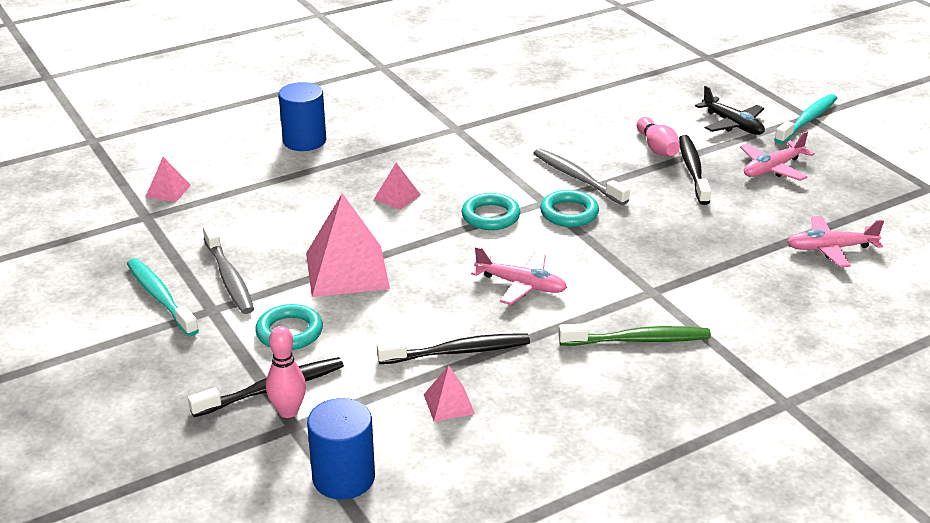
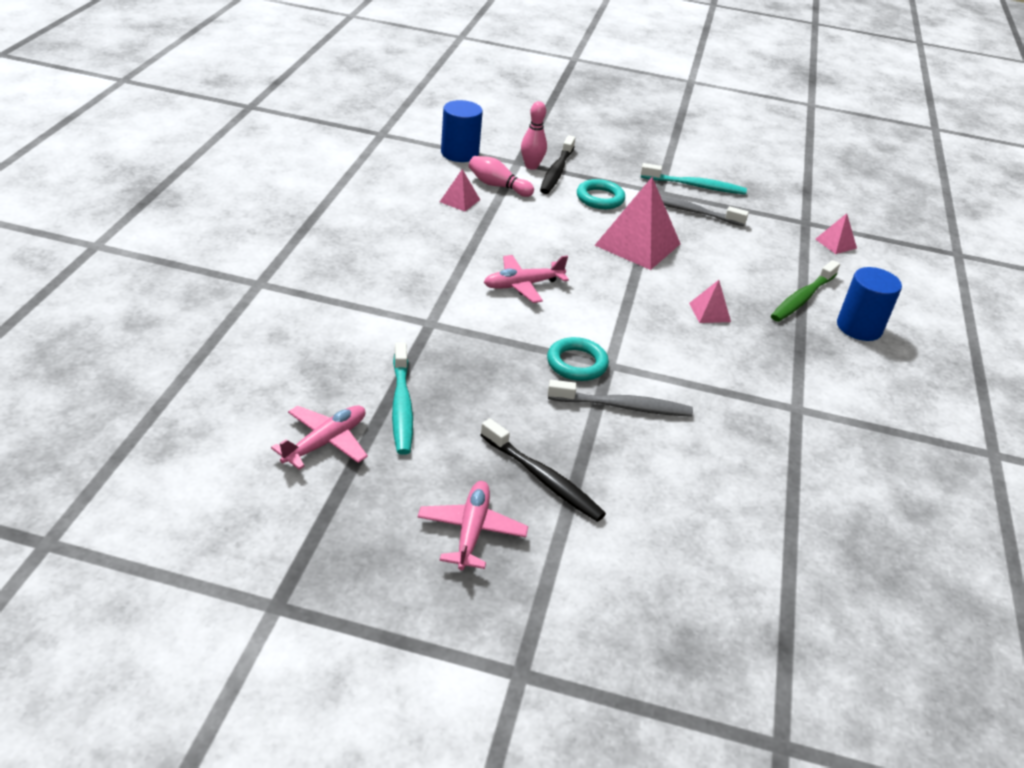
camera: 130 degrees right, 5 degrees up
black toothbrush [377,333,530,364] -> none
turquoise ring [462,193,520,230] -> none
green toothbrush [558,324,711,346] -> green toothbrush moved to [771,260,840,322]
pink bowling pin [637,117,680,156] -> pink bowling pin moved to [469,156,534,197]
black plane [695,86,765,135] -> none
turquoise toothbrush [774,94,838,144] -> turquoise toothbrush moved to [392,342,413,455]

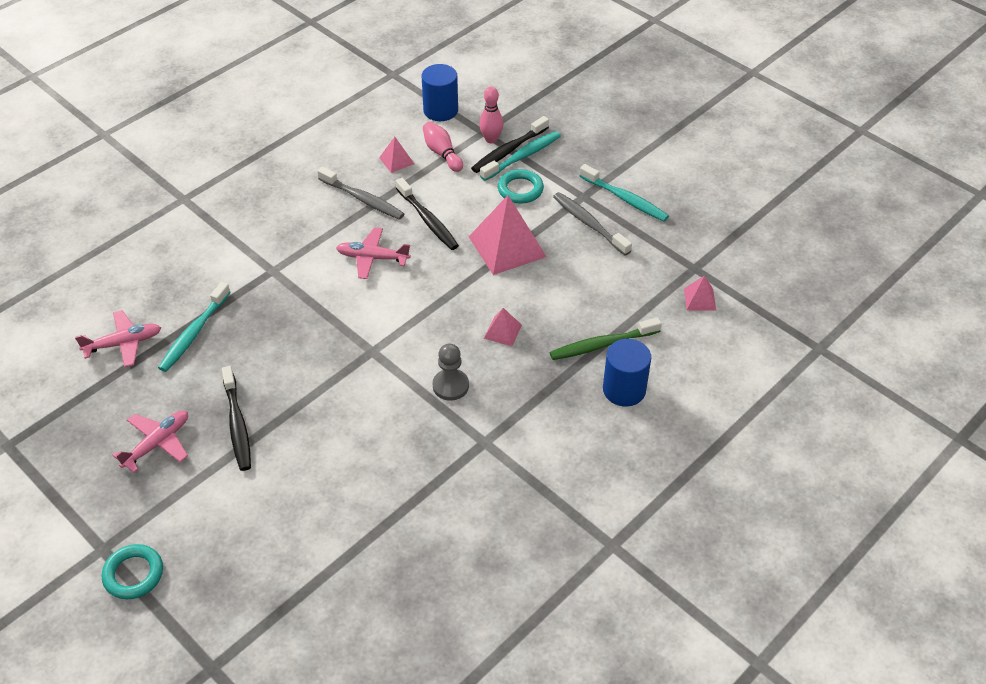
camera: 35 degrees right, 10 degrees up
turquoise ring [547,337,609,381] -> turquoise ring moved to [102,544,163,599]
grey toothbrush [548,380,693,417] -> grey toothbrush moved to [317,166,404,220]
none -> black toothbrush [396,178,459,250]
none -> grey pawn [433,343,469,401]
none -> turquoise toothbrush [480,131,561,181]

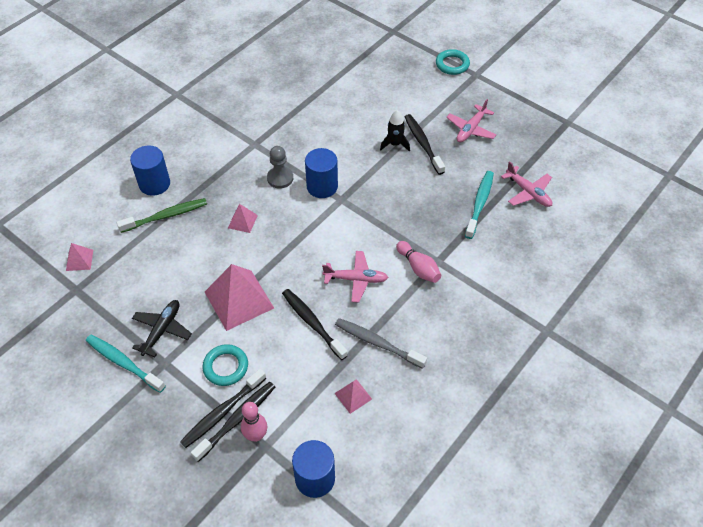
camera: 175 degrees right, 5 degrees up
pink plane [75,310,161,367] -> pink plane turned 105 degrees counterclockwise [501,161,552,207]
pink bowling pin [423,122,463,172] -> pink bowling pin moved to [396,241,441,283]
turquoise toothbrush [480,131,561,181] -> black toothbrush [180,369,266,448]
grey toothbrush [553,192,632,256] -> black plane [132,300,192,357]
none -> blue cylinder [305,148,338,198]
none -> black rocket [380,110,410,152]

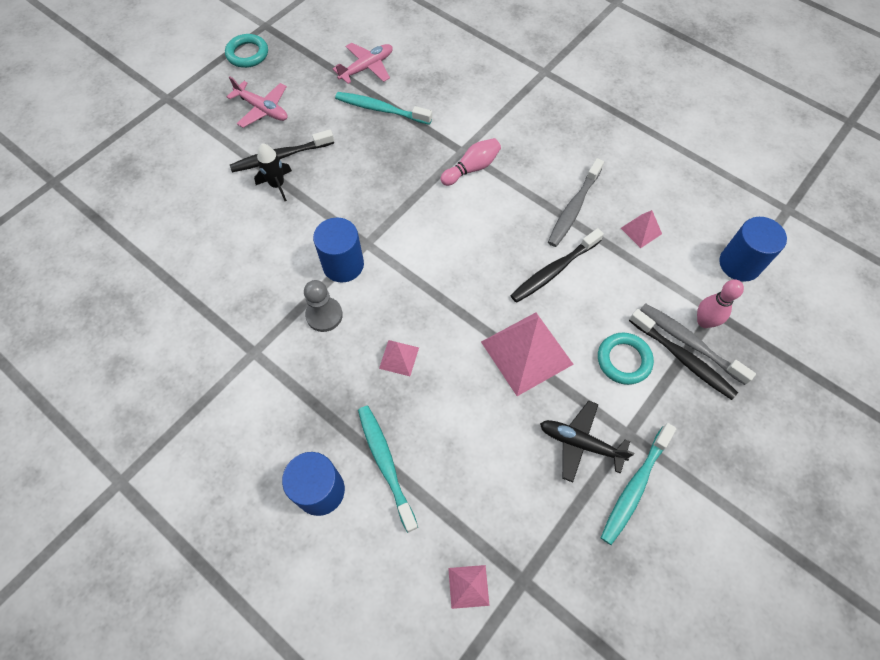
camera: 90 degrees left, 10 degrees up
green toothbrush [117,198,207,233] -> turquoise toothbrush [358,406,418,533]
black toothbrush [191,382,275,462] -> grey toothbrush [640,303,756,385]
pink plane [322,251,389,303] -> none
turquoise ring [436,49,470,75] -> turquoise ring moved to [225,34,268,68]

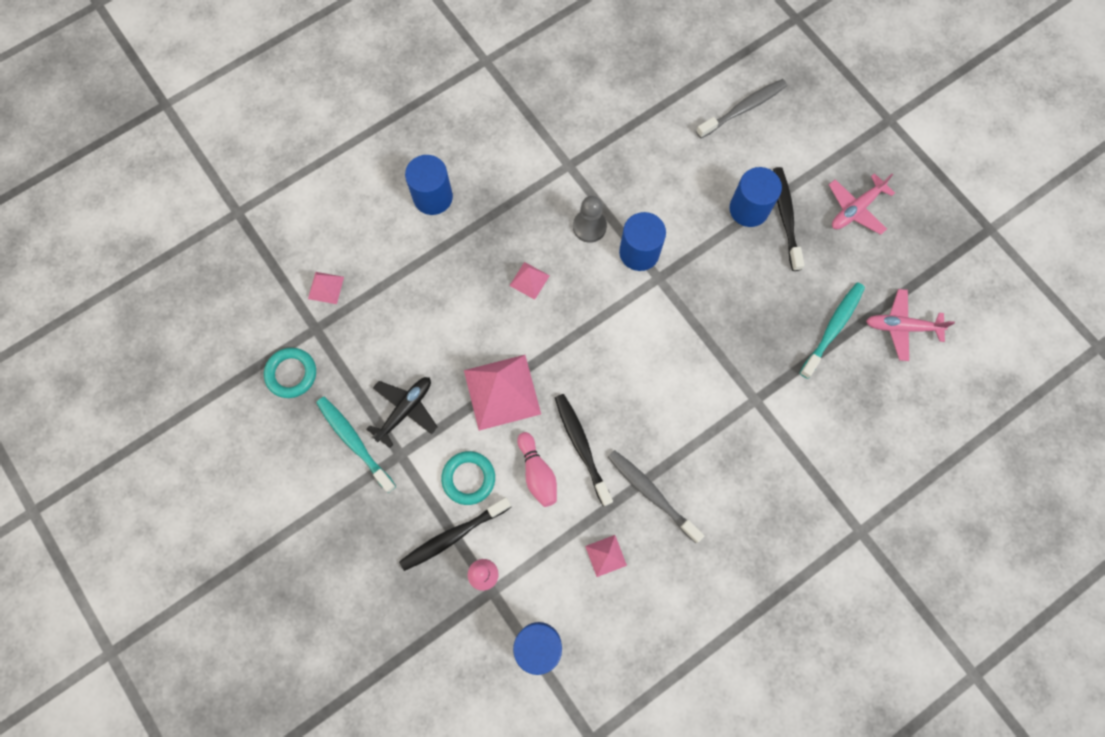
camera: 105 degrees right, 10 degrees up
turquoise ring [225,34,268,68] -> turquoise ring moved to [264,348,316,398]
black rocket [254,143,292,201] -> blue cylinder [729,167,782,227]
pink plane [333,43,393,84] -> pink plane turned 120 degrees clockwise [866,289,955,361]
turquoise toothbrush [358,406,418,533] -> none
pink bowling pin [440,138,501,186] -> pink bowling pin moved to [517,432,557,507]
grey toothbrush [640,303,756,385] -> grey toothbrush moved to [696,79,787,138]

